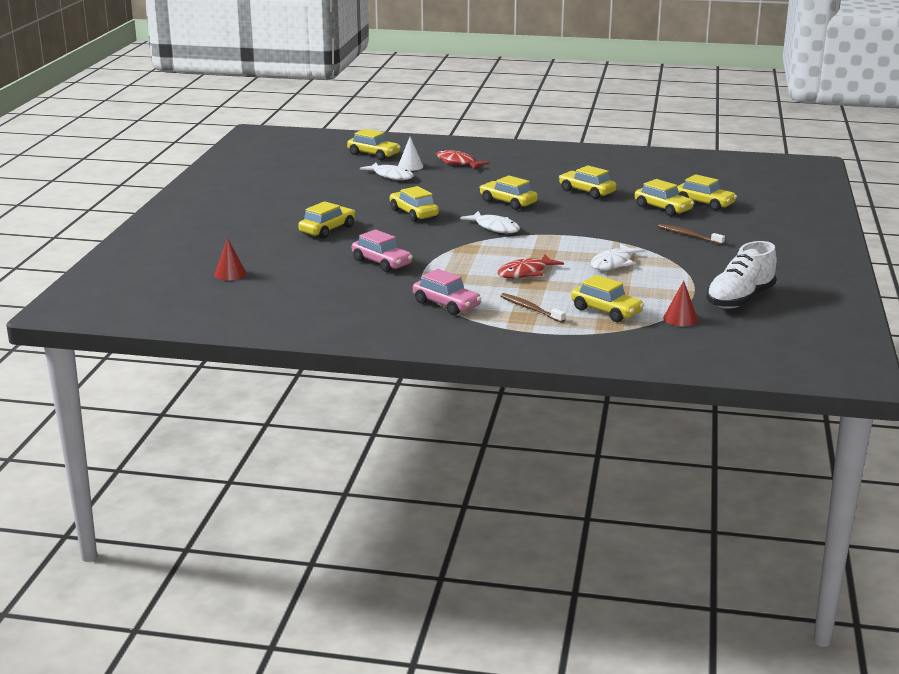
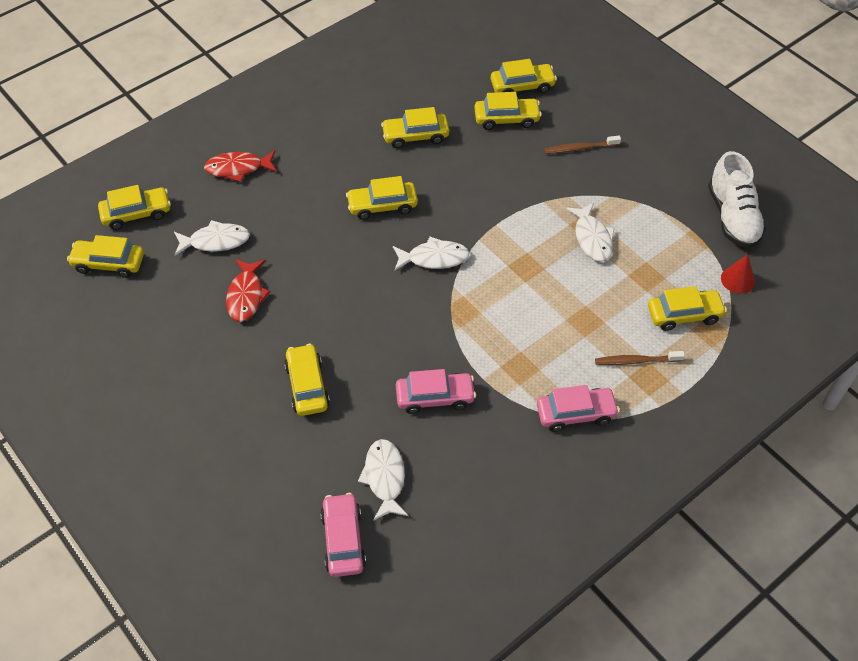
camera: 50 degrees left, 30 degrees up
red cone [214,238,246,280] -> pink car [320,493,366,577]
yellow car [390,186,439,222] -> yellow car moved to [67,235,144,278]
white cone [398,137,423,171] -> none
red fish [497,254,564,279] -> red fish moved to [226,259,270,322]
none -> white fish [358,439,409,521]

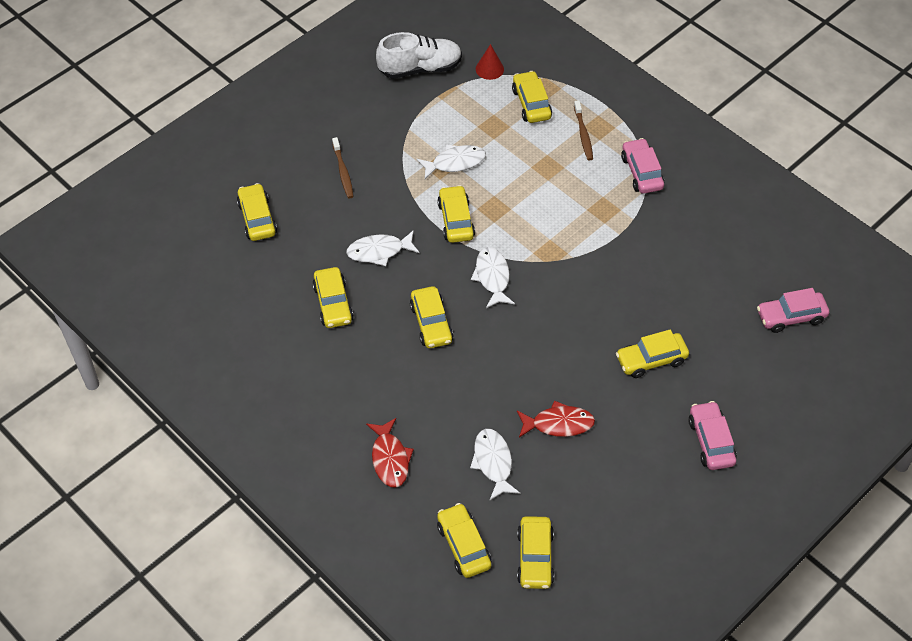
camera: 95 degrees left, 0 degrees up
white fish [358,439,409,521] -> white fish moved to [346,230,419,266]
pink car [396,369,476,414] -> pink car moved to [688,401,737,470]
yellow car [474,92,542,130] -> yellow car moved to [437,185,475,243]

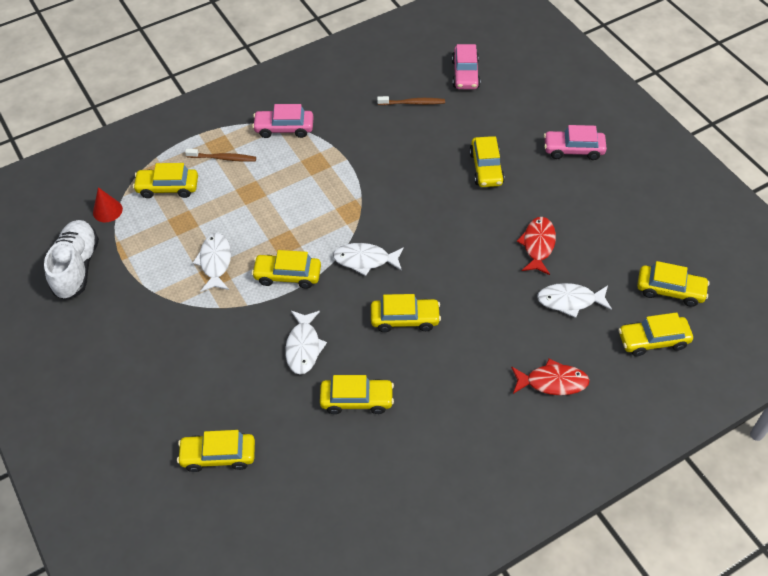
camera: 75 degrees left, 0 degrees up
brown toothbrush [332,137,354,198] -> brown toothbrush moved to [377,96,445,105]

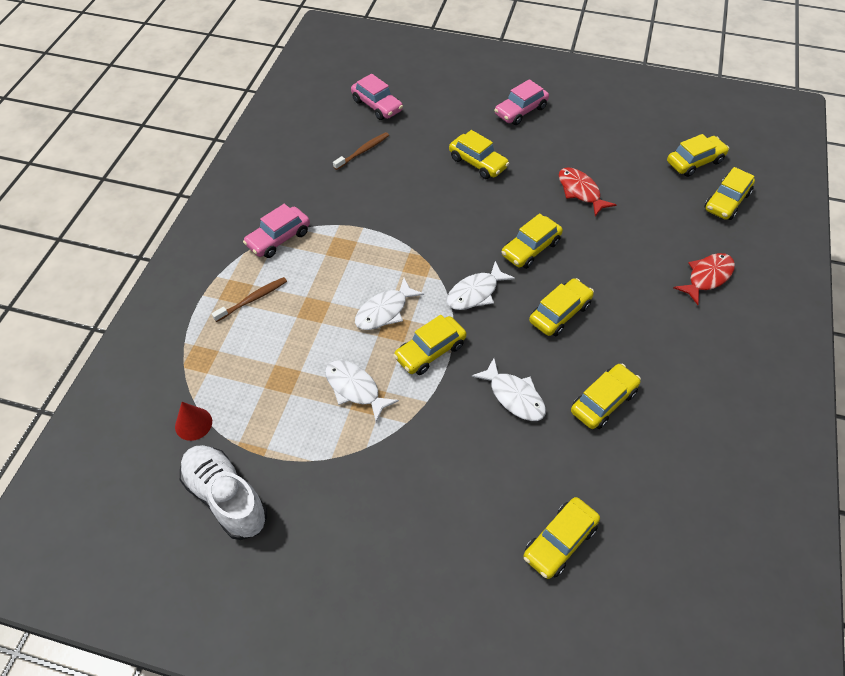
camera: 45 degrees left, 0 degrees up
yellow car [133,163,198,198] -> yellow car moved to [501,213,563,269]
white fish [537,283,612,318] -> white fish moved to [355,278,424,330]

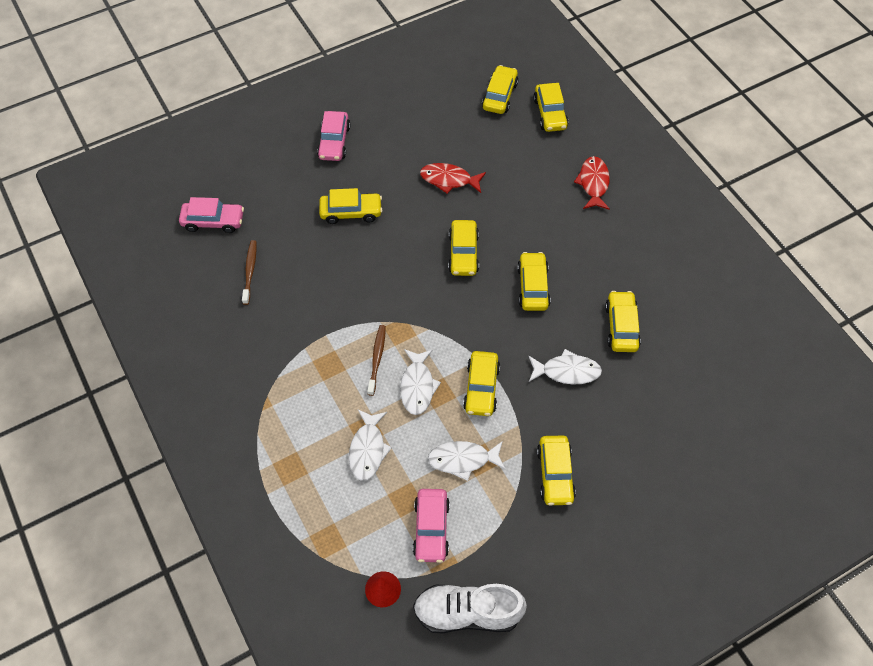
camera: 45 degrees left, 5 degrees up
brown toothbrush [212,277,287,322] -> brown toothbrush moved to [367,325,386,396]
pink car [243,204,310,258] -> pink car moved to [413,489,450,563]
white fish [447,261,515,310] -> white fish moved to [349,410,392,481]
yellow car [523,497,600,579] -> yellow car moved to [537,436,576,506]

